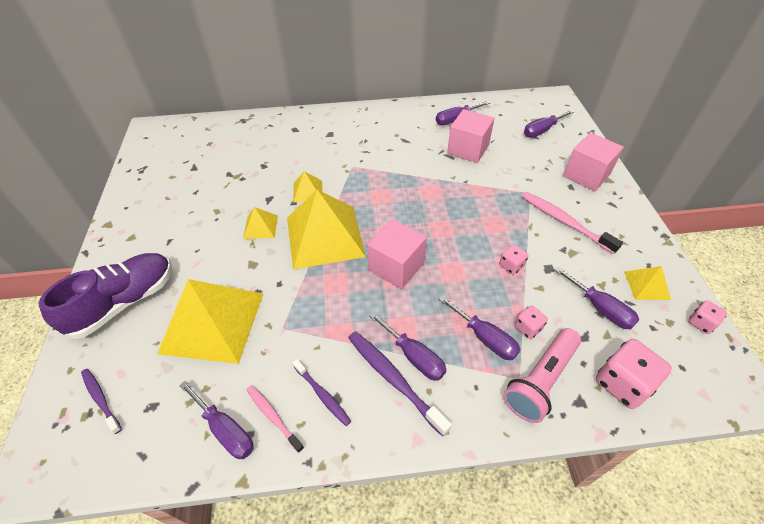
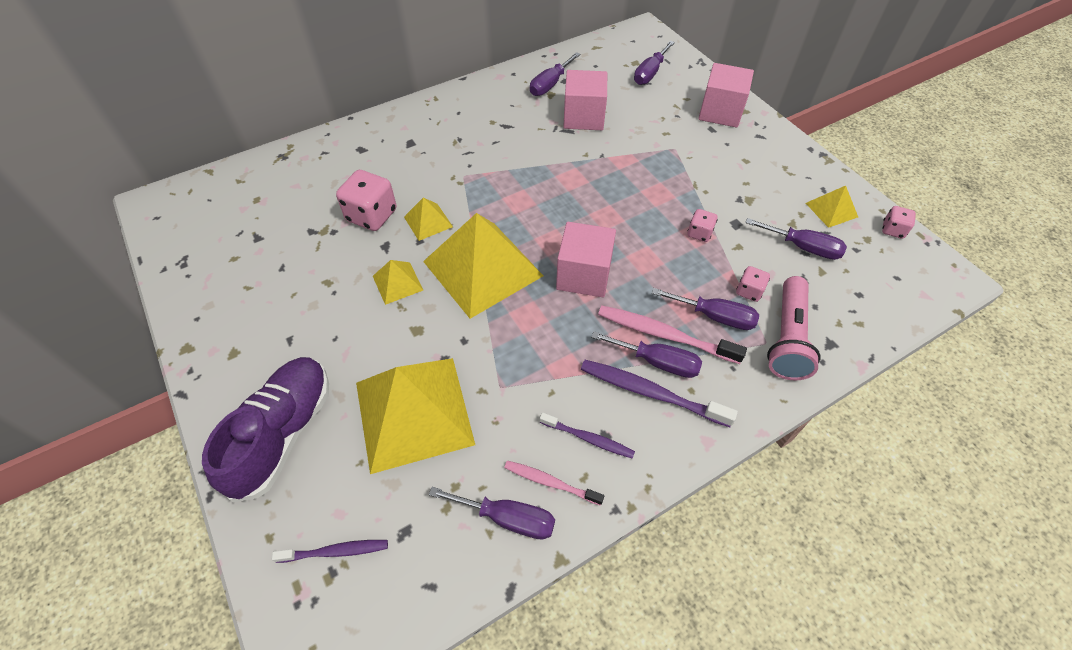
camera: 25 degrees left, 5 degrees up
purple toothbrush [81,369,122,434] -> purple toothbrush turned 150 degrees clockwise [272,540,388,563]
pink toothbrush [522,192,623,254] -> pink toothbrush moved to [598,306,747,364]
pink dice [596,339,672,409] -> pink dice moved to [336,170,396,231]

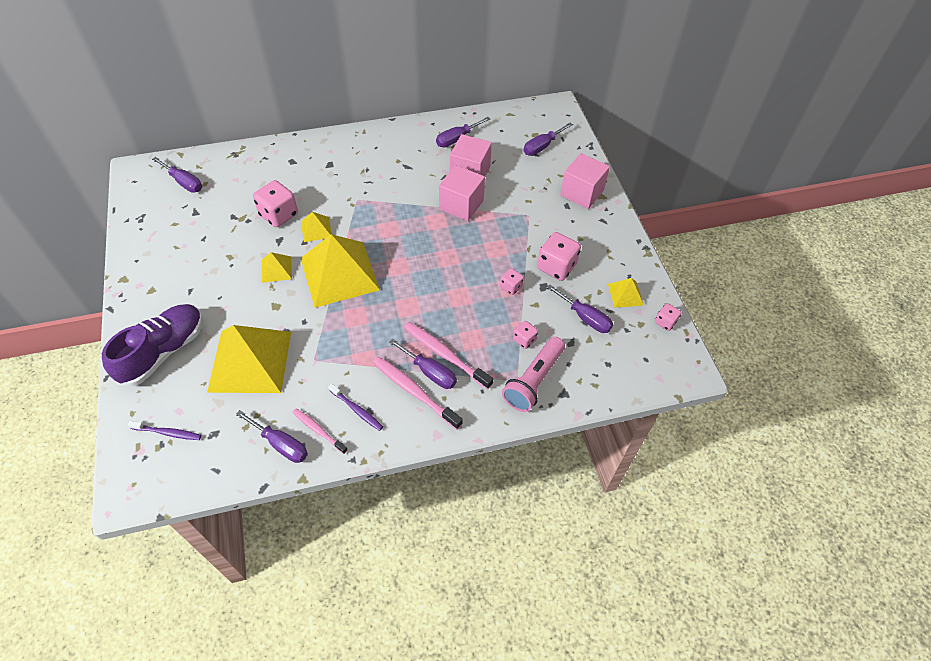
camera: 15 degrees right, 0 degrees up
pink cube [556,222,616,298] -> pink cube moved to [439,165,485,221]
purple toothbrush [581,360,738,427] -> pink toothbrush [373,356,463,430]
purple screwdriver [652,288,759,330] -> purple screwdriver moved to [152,157,202,192]
none -> pink dice [537,232,581,281]

